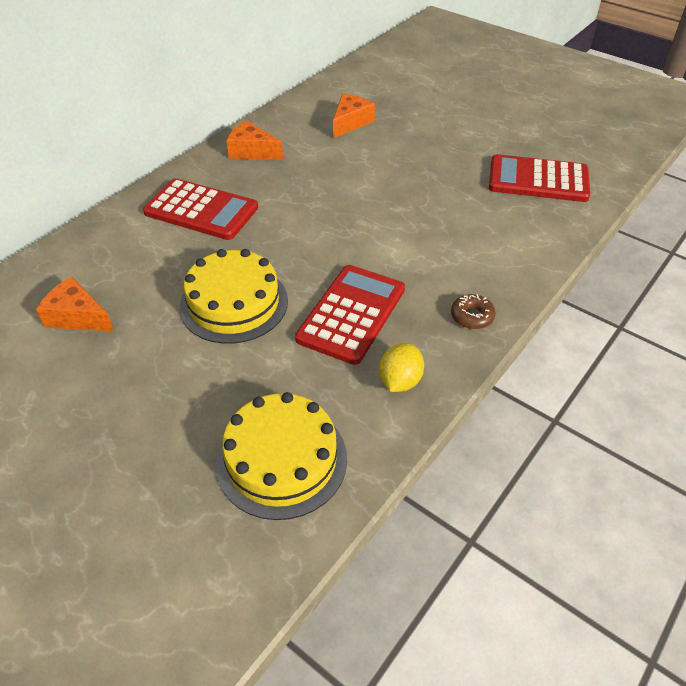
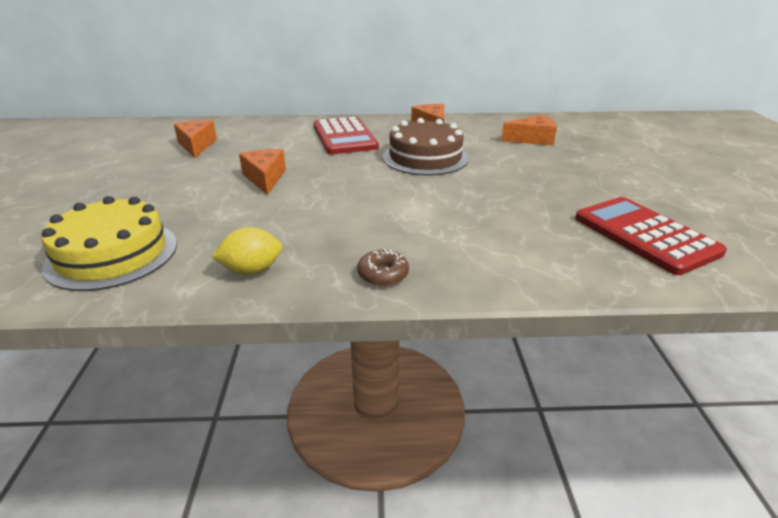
camera: 50 degrees right, 15 degrees down
yellow cake [180,249,288,344] -> orange cheese [239,149,286,195]
red calculator [295,265,405,365] -> none
none -> brown cake [383,118,469,175]

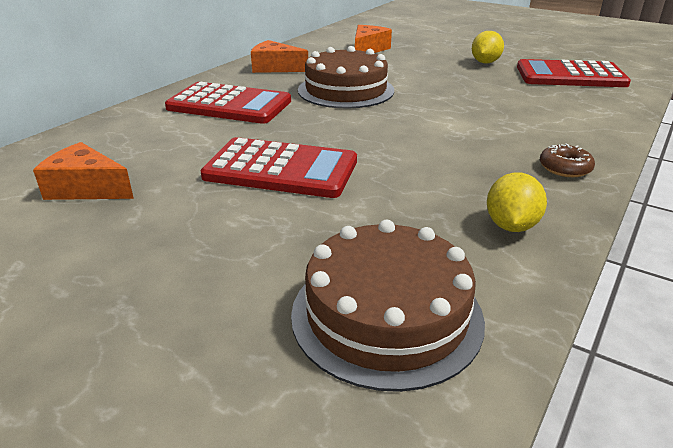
camera: 55 degrees left, 0 degrees up
yellow cake [41,196,177,291] -> brown cake [291,220,485,392]
orange cheese [239,149,286,195] -> red calculator [200,137,357,198]
none -> yellow lemon [472,31,504,63]

